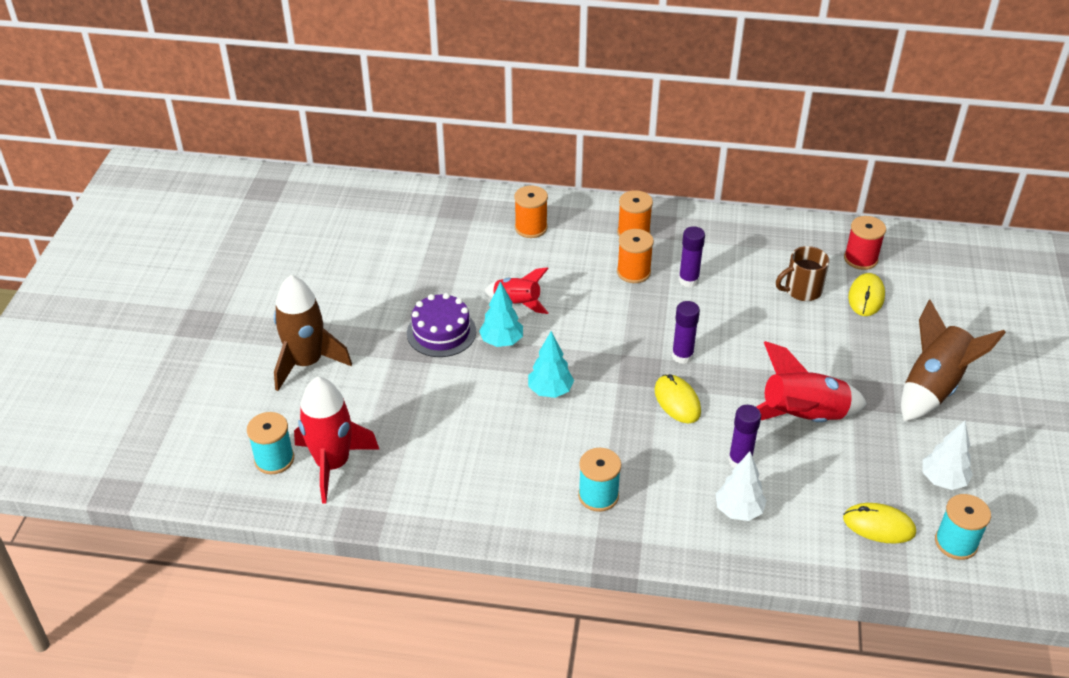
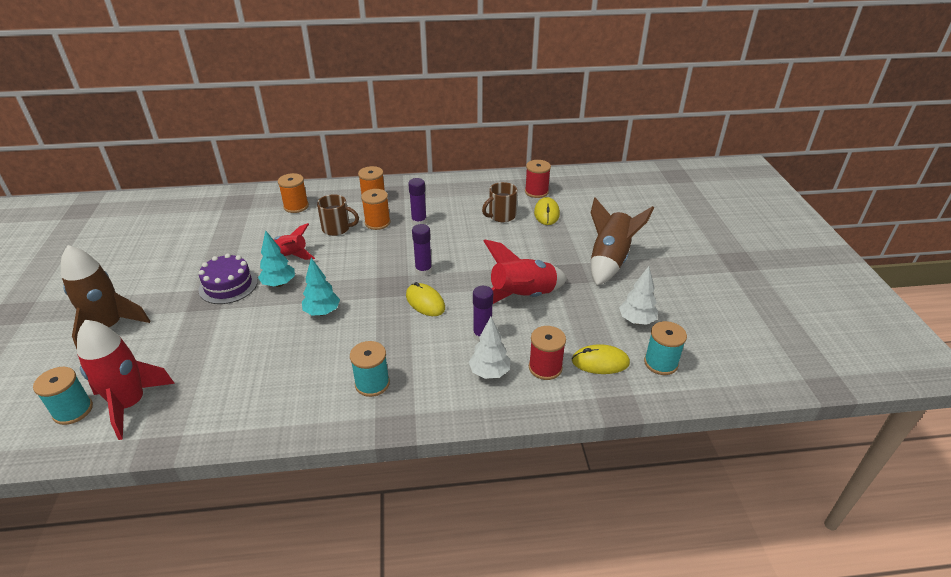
camera: 15 degrees left, 5 degrees down
none -> brown mug [317,194,359,236]
none -> red spool [529,326,566,380]

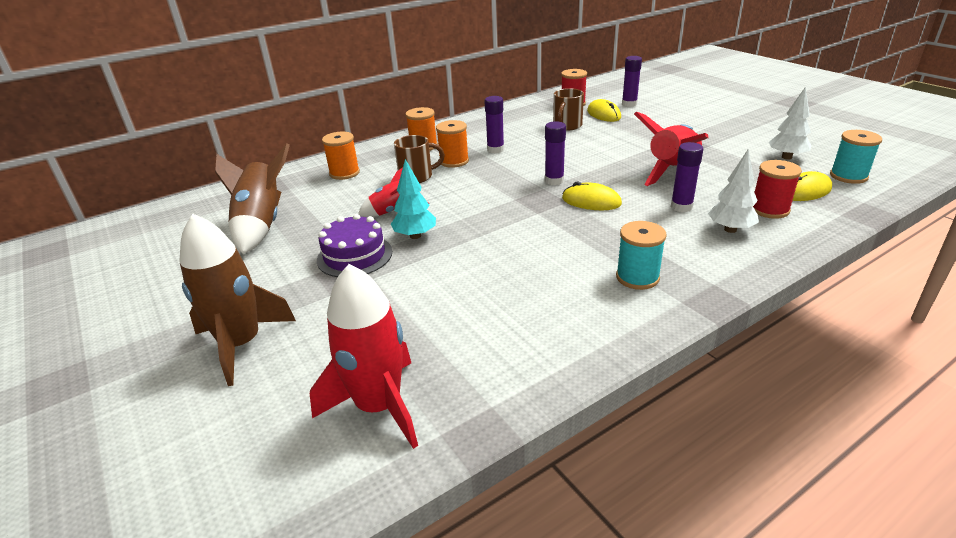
camera: 25 degrees left, 5 degrees down
turquoise spool [33,367,93,425] -> none
turquoise tree [302,258,340,316] -> none
brown rocket [591,197,654,286] -> brown rocket moved to [215,143,290,254]
none -> purple glue stick [622,56,642,107]

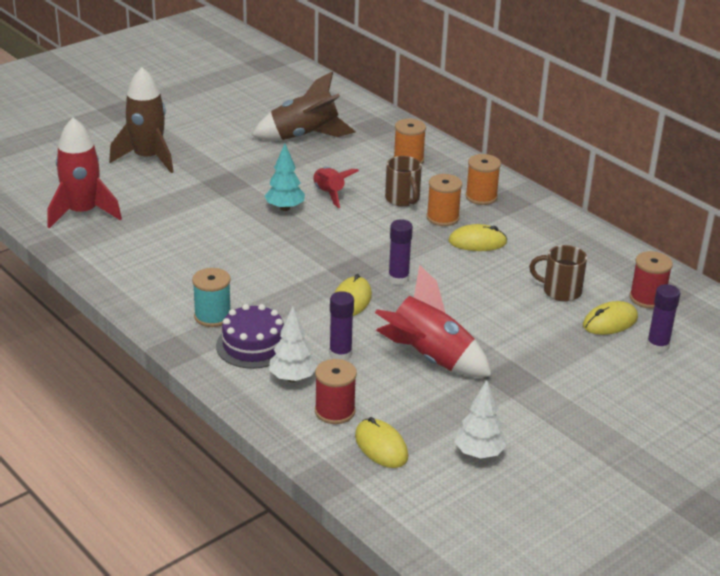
camera: 80 degrees right, 0 degrees up
purple cake [317,214,392,277] -> purple cake moved to [216,304,284,369]
purple glue stick [484,96,504,153] -> yellow mouse [448,224,507,251]
turquoise spool [830,130,882,184] -> none

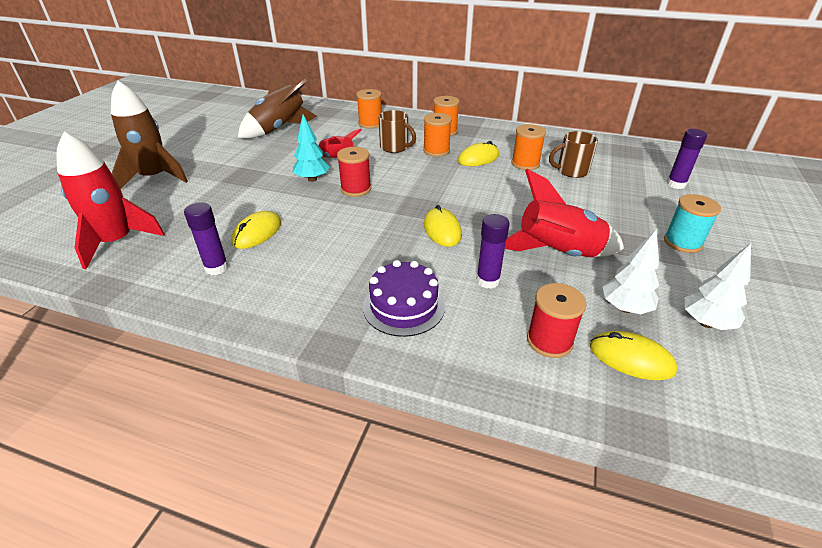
camera: 30 degrees left, 5 degrees up
turquoise spool [192,268,231,327] -> turquoise spool moved to [664,194,721,253]
white tree [269,307,317,382] -> white tree moved to [603,229,659,315]
purple glue stick [388,219,413,285] -> purple glue stick moved to [184,202,229,275]
yellow mouse [583,301,638,335] -> yellow mouse moved to [231,211,281,249]
red spool [629,251,673,309] -> red spool moved to [337,147,371,197]
none -> orange spool [511,124,546,170]

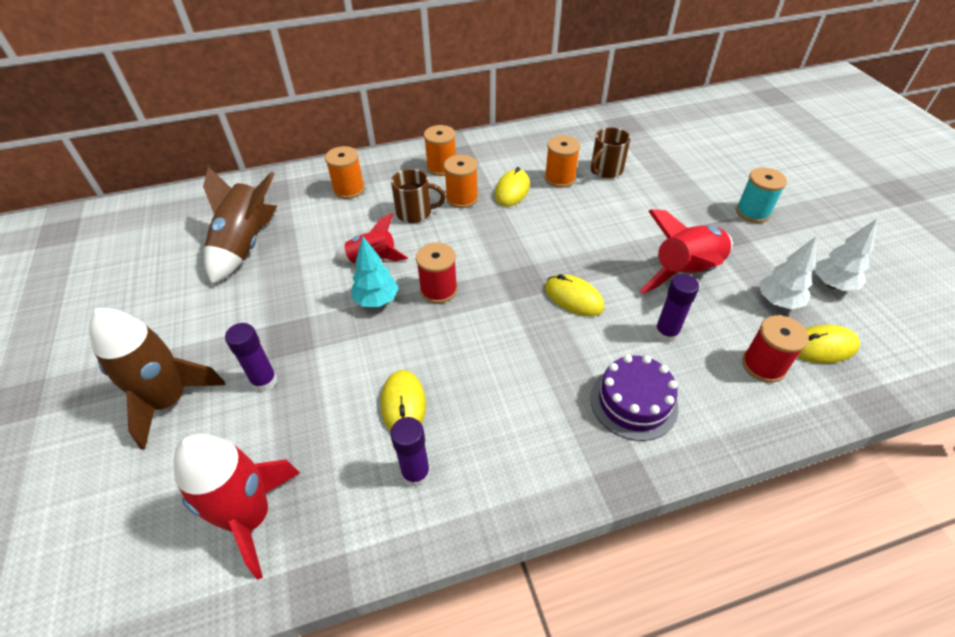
camera: 35 degrees left, 10 degrees up
purple glue stick [667,129,707,189] -> purple glue stick moved to [225,323,277,392]

